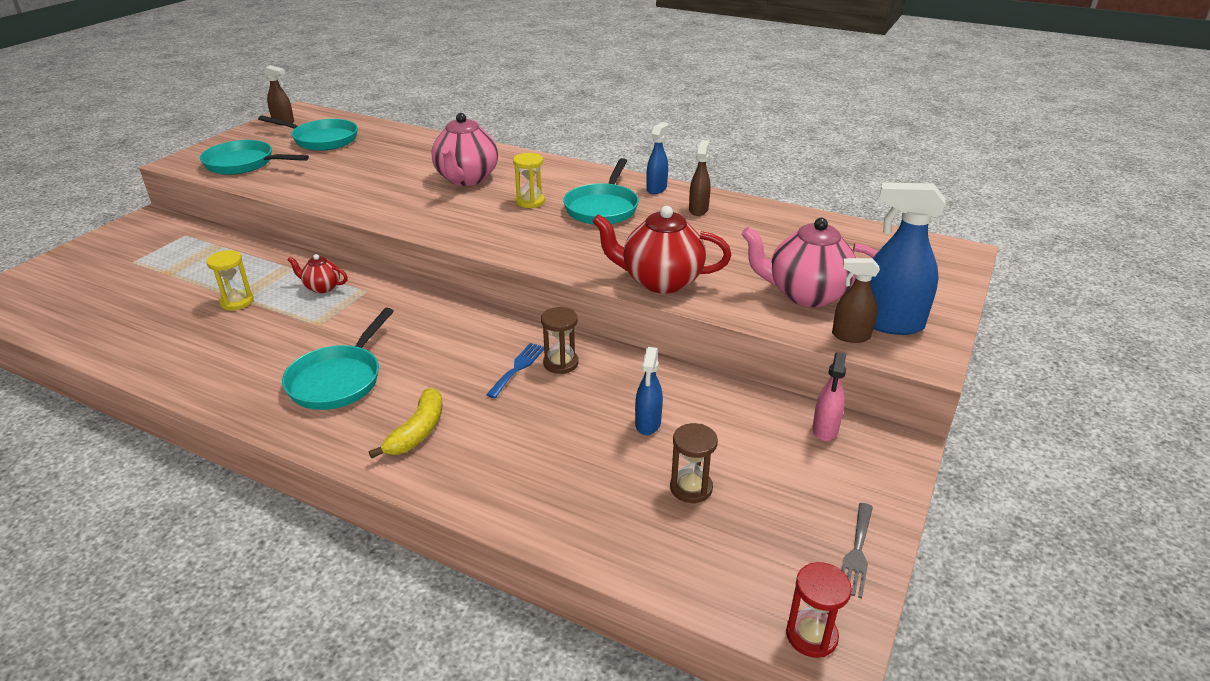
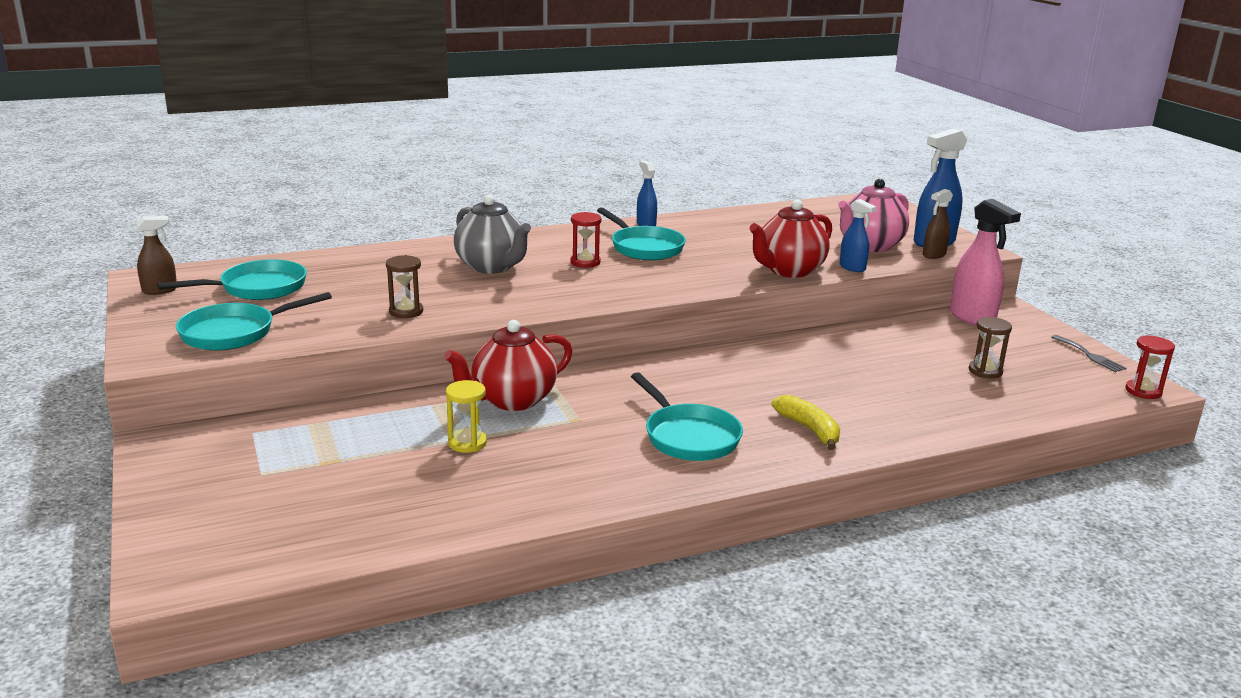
camera: 50 degrees left, 10 degrees down
red teapot [287,254,348,293] -> red teapot [444,320,572,411], size x1.98
pink teapot [431,113,498,186] -> grey teapot [454,195,531,274]
blue fork [486,343,544,398] -> none
yellow hourglass [513,153,545,208] -> red hourglass [570,212,602,268]
brown hourglass [541,307,579,374] -> brown hourglass moved to [386,255,423,318]
blue spray bottle [635,347,663,435] -> blue spray bottle moved to [840,199,876,272]
brown spray bottle [689,140,711,216] -> none
pink spray bottle [812,352,846,441] -> pink spray bottle [950,199,1021,326], size x1.74

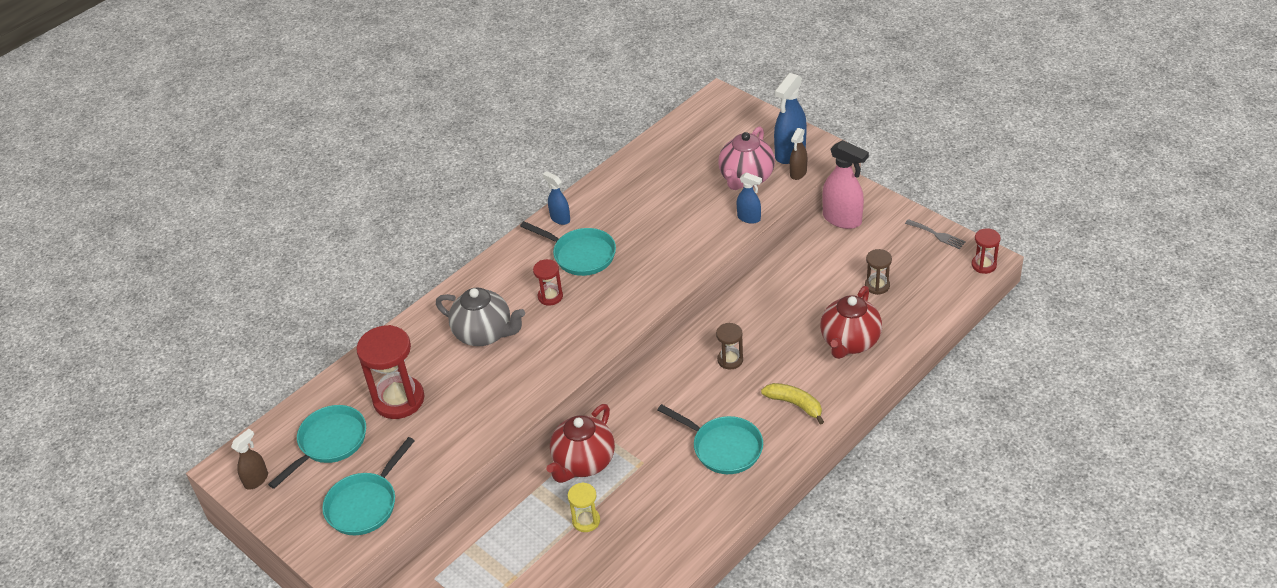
camera: 20 degrees left, 20 degrees up
brown hourglass [386,255,423,318] -> brown hourglass moved to [716,323,743,369]
red teapot [749,200,832,278] -> red teapot moved to [820,286,882,359]
none -> red hourglass [356,325,424,419]

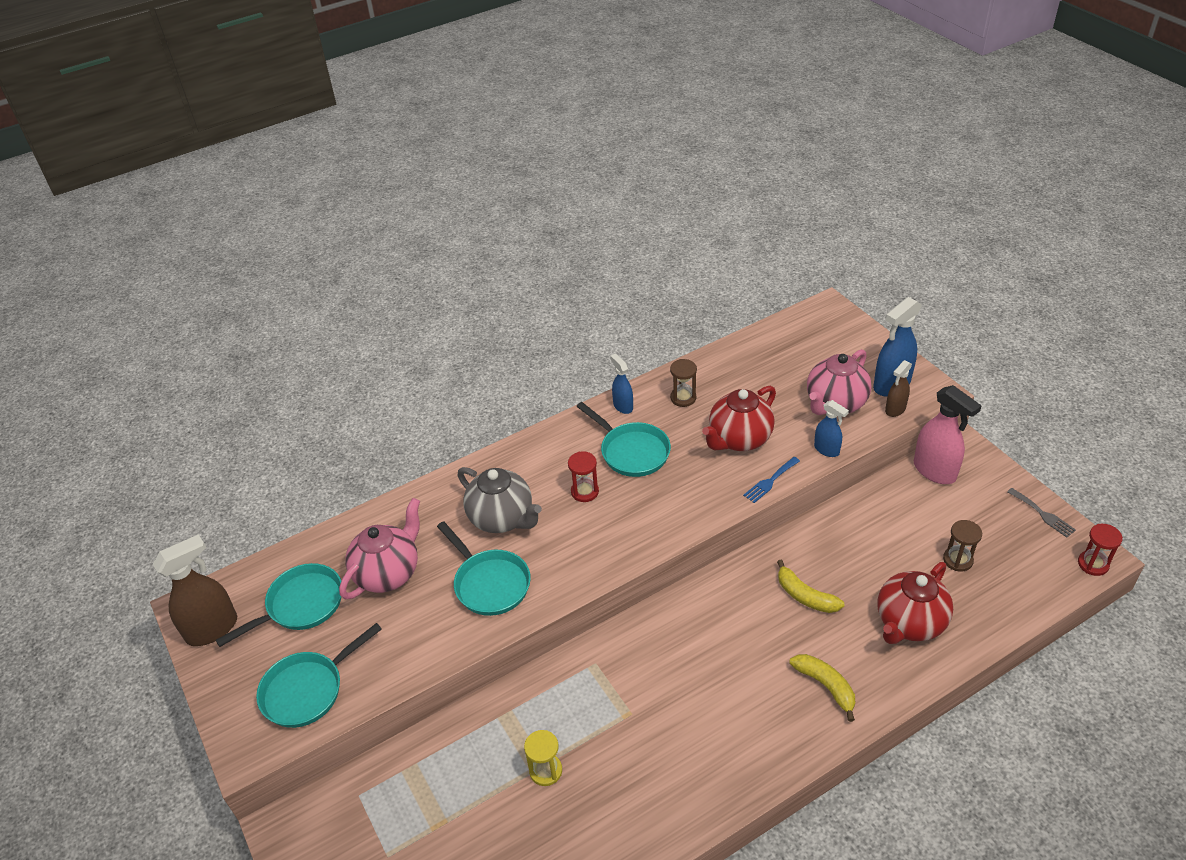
camera: 15 degrees right, 0 degrees up
brown spray bottle [231,429,268,490] -> brown spray bottle [153,534,237,646], size x1.74
red hourglass [356,325,424,419] -> pink teapot [339,498,420,599]
red teapot [546,404,615,483] -> red teapot moved to [702,386,776,451]
turquoise pan [657,404,763,474] -> turquoise pan moved to [437,521,531,616]
brown hourglass [716,323,743,369] -> brown hourglass moved to [670,359,697,407]
none -> blue fork [743,457,800,503]
none -> yellow banana [777,559,844,613]

